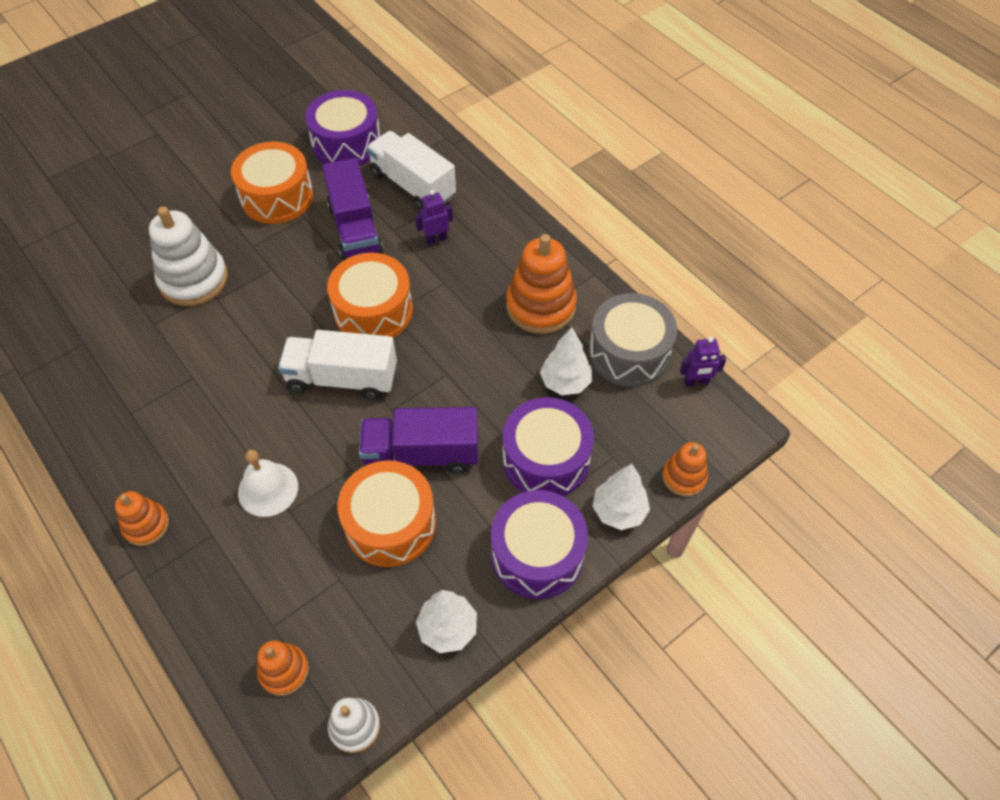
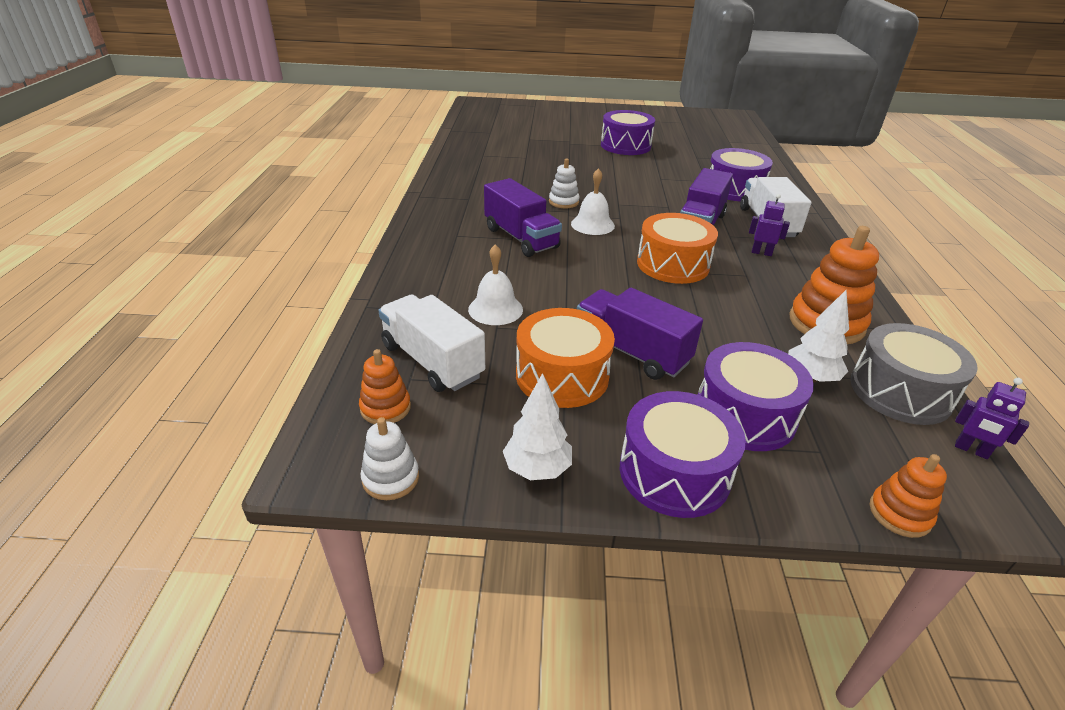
camera: 40 degrees right, 20 degrees down
orange stacking toy [115,491,169,546] -> none
white stacking toy [149,206,228,306] -> white stacking toy [549,158,579,208], size x0.56
orange drum [231,142,313,224] -> none
white truck [278,330,397,400] -> white truck moved to [378,294,485,392]
white tree [593,464,650,530] -> none
none -> purple truck [484,178,562,257]
none -> white bell [571,168,615,235]
none -> purple drum [601,110,655,155]

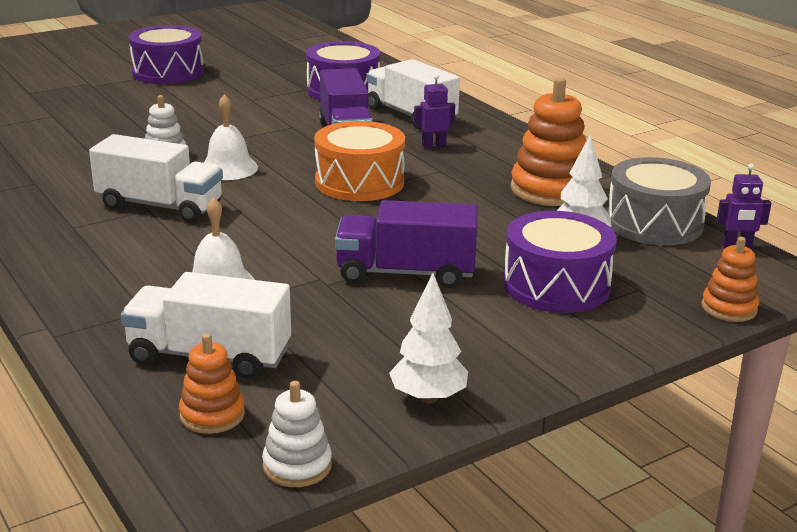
camera: 35 degrees left, 10 degrees down
purple truck [484,178,562,257] -> white truck [89,134,223,223]
orange drum [516,308,615,408] -> none
purple drum [620,391,746,518] -> none

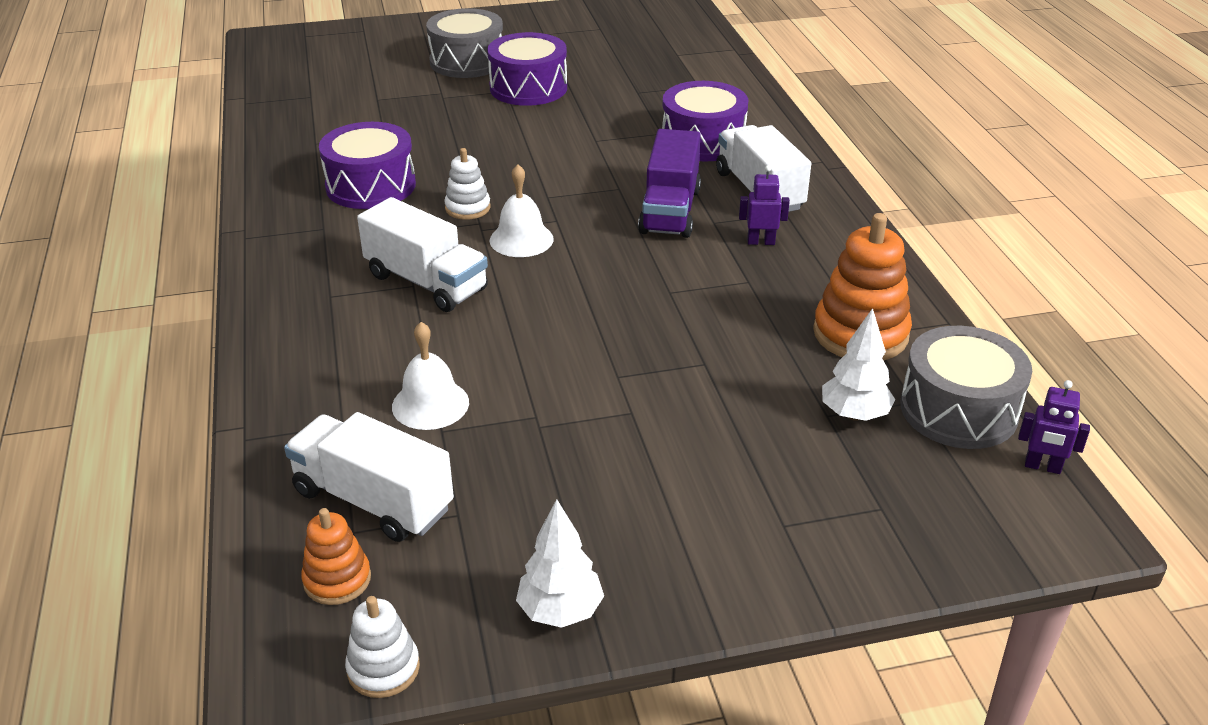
camera: 20 degrees right, 10 degrees up
orange drum [314,121,405,201] -> none
purple truck [335,200,478,288] -> none
purple drum [503,211,617,313] -> purple drum moved to [319,122,416,209]
orange stacking toy [702,237,759,322] -> none
none -> grey drum [426,8,503,78]

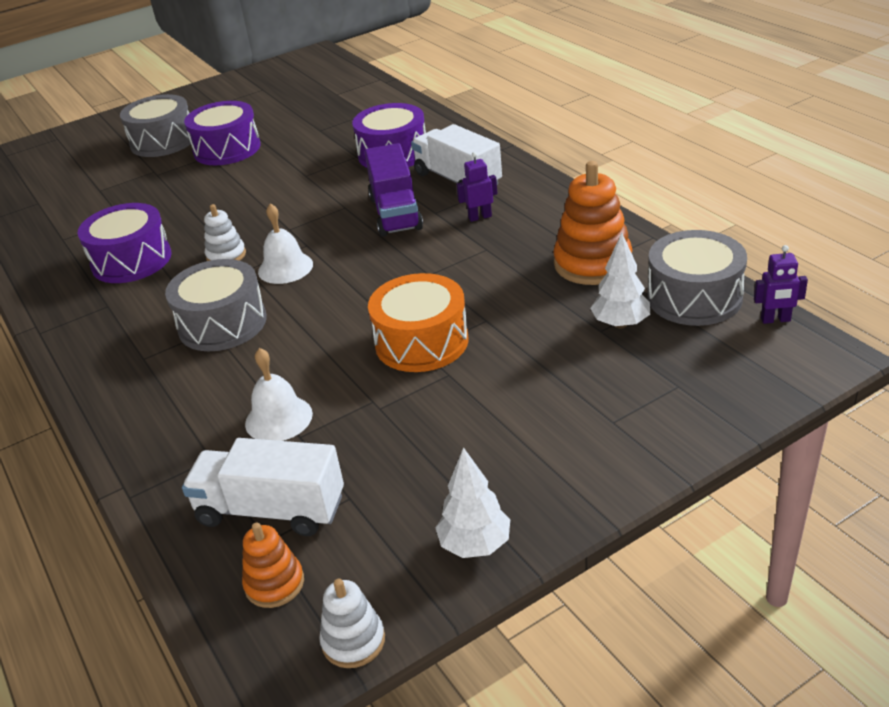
camera: 15 degrees left, 0 degrees up
white truck [357,197,488,312] -> grey drum [165,259,267,351]
none -> orange drum [368,273,468,372]

